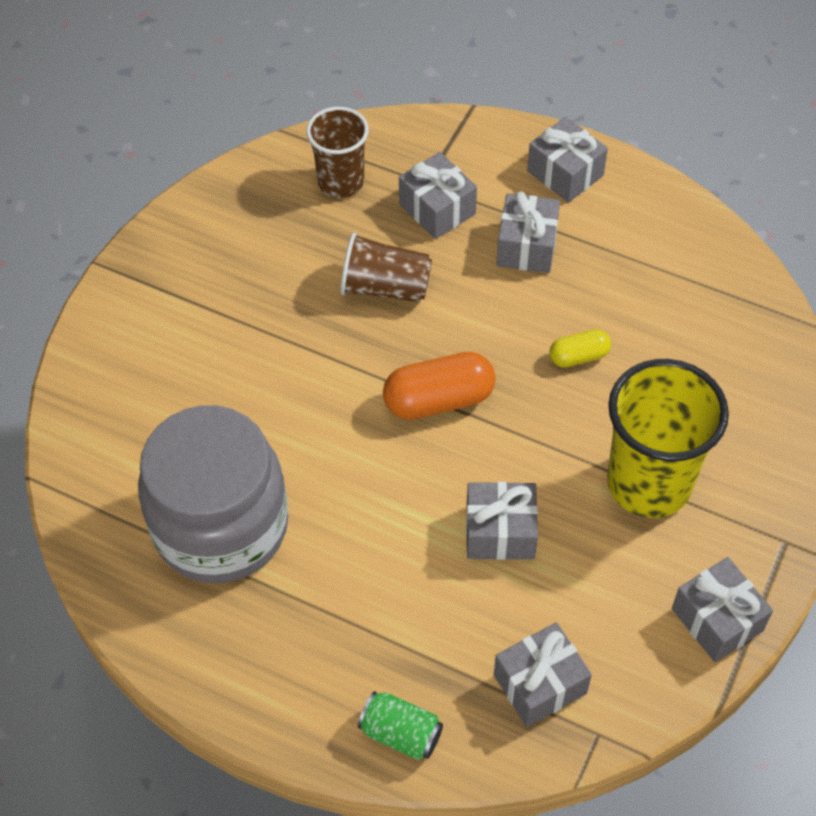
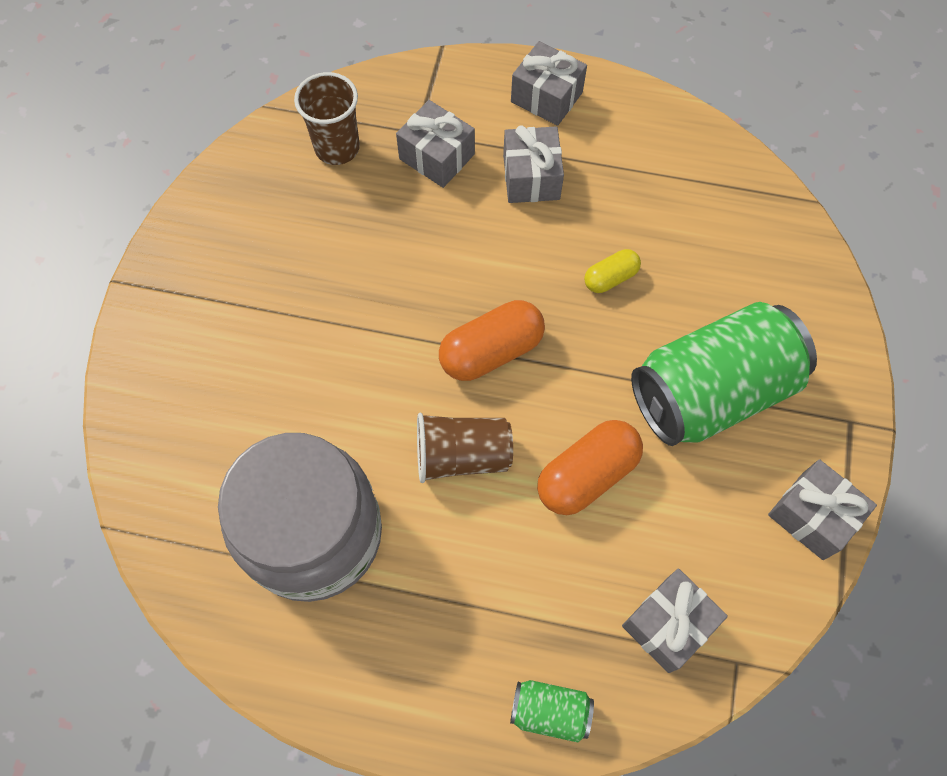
camera: 15 degrees left, 10 degrees up
brown cup [341,233,432,303] -> brown cup moved to [417,413,513,483]
grey gift [466,482,538,560] -> orange capsule [537,420,643,515]
yellow cup [607,359,729,518] -> green can [631,302,817,446]

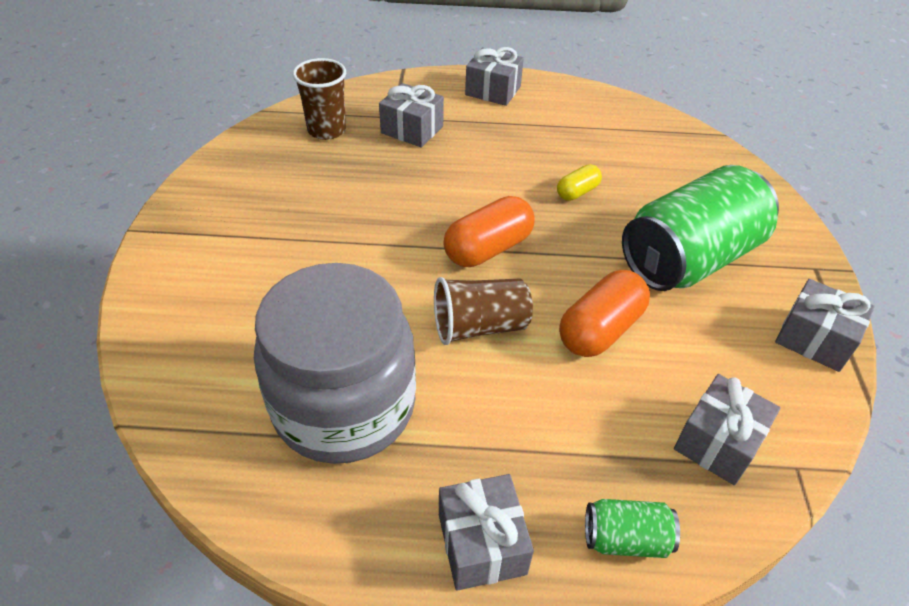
camera: 10 degrees left, 20 degrees down
grey gift [503,125,564,203] -> grey gift moved to [439,474,534,591]

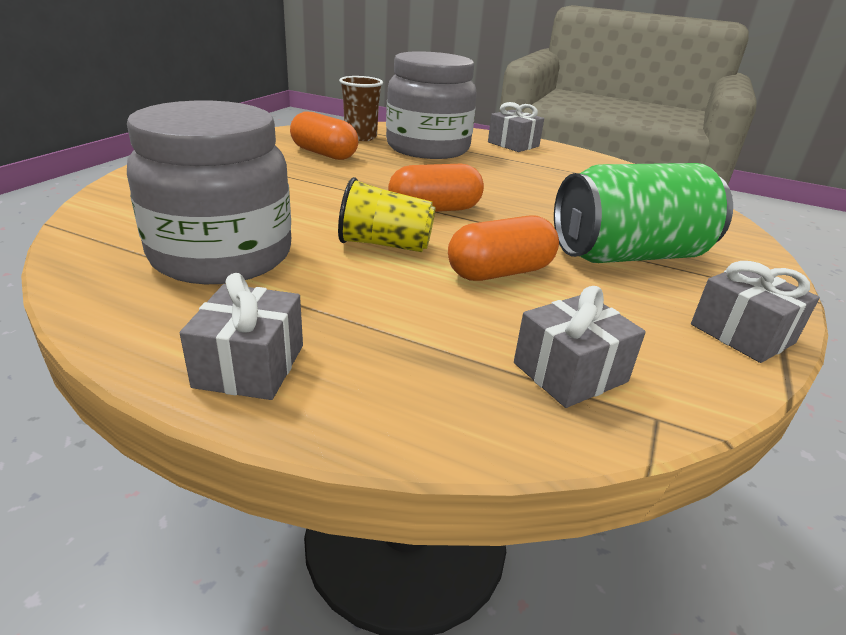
camera: 20 degrees right, 15 degrees down
grey gift [379,83,444,147] -> grey jar [386,51,477,159]
brown cup [434,277,533,345] -> yellow cup [338,177,435,252]
yellow capsule [557,164,602,201] -> none
green can [585,499,680,558] -> none
none -> orange capsule [290,112,358,160]

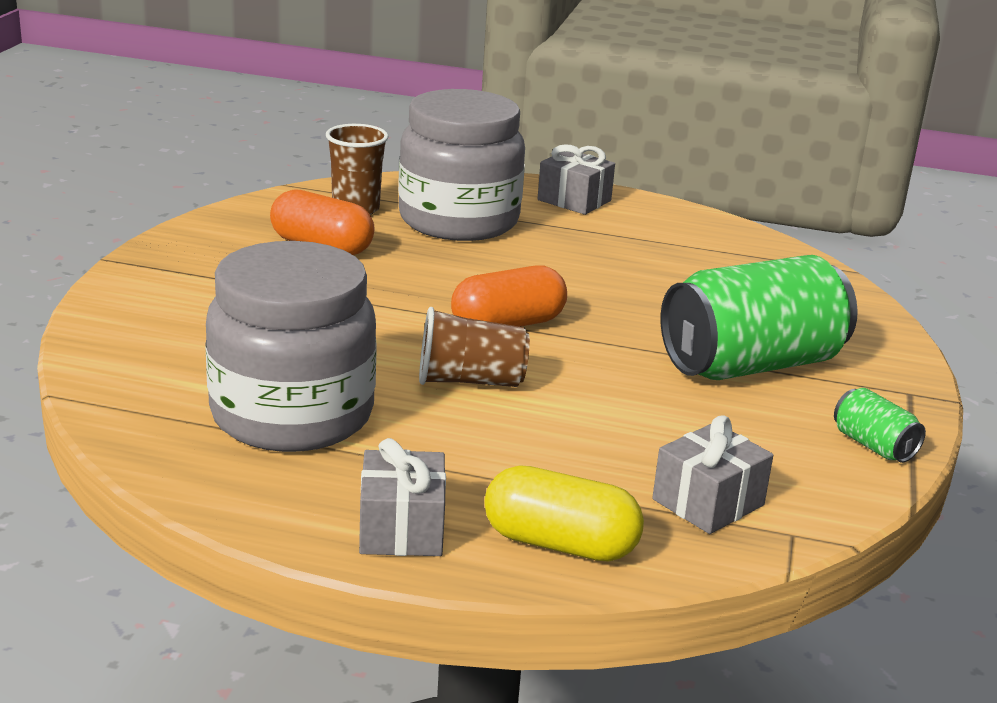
camera: 10 degrees left, 5 degrees down
yellow cup [338,177,435,252] -> brown cup [419,307,530,387]
orange capsule [448,215,559,281] -> none
grey gift [691,261,820,363] -> green can [834,388,926,463]
none -> yellow capsule [484,465,644,562]

